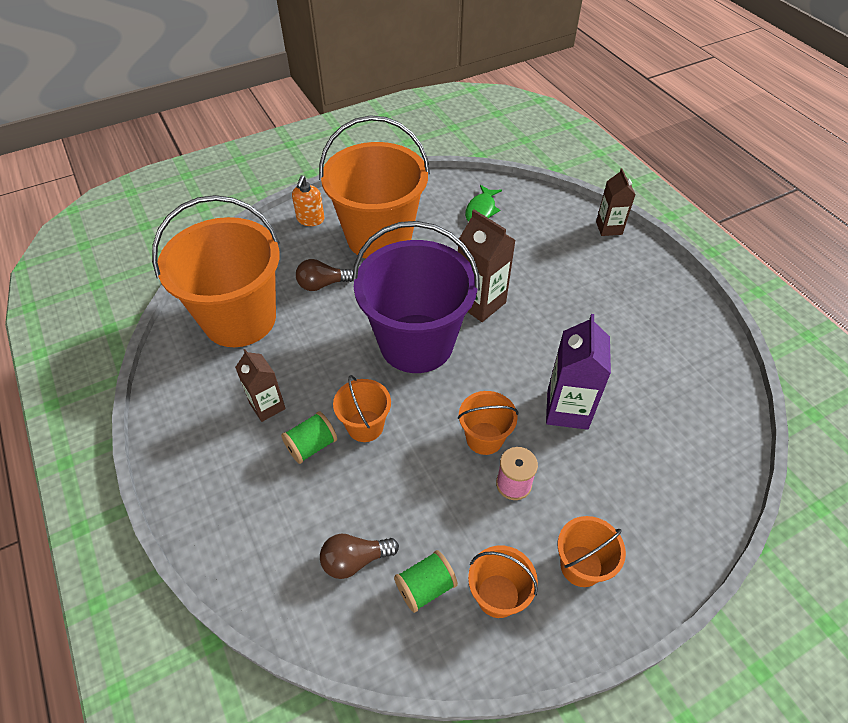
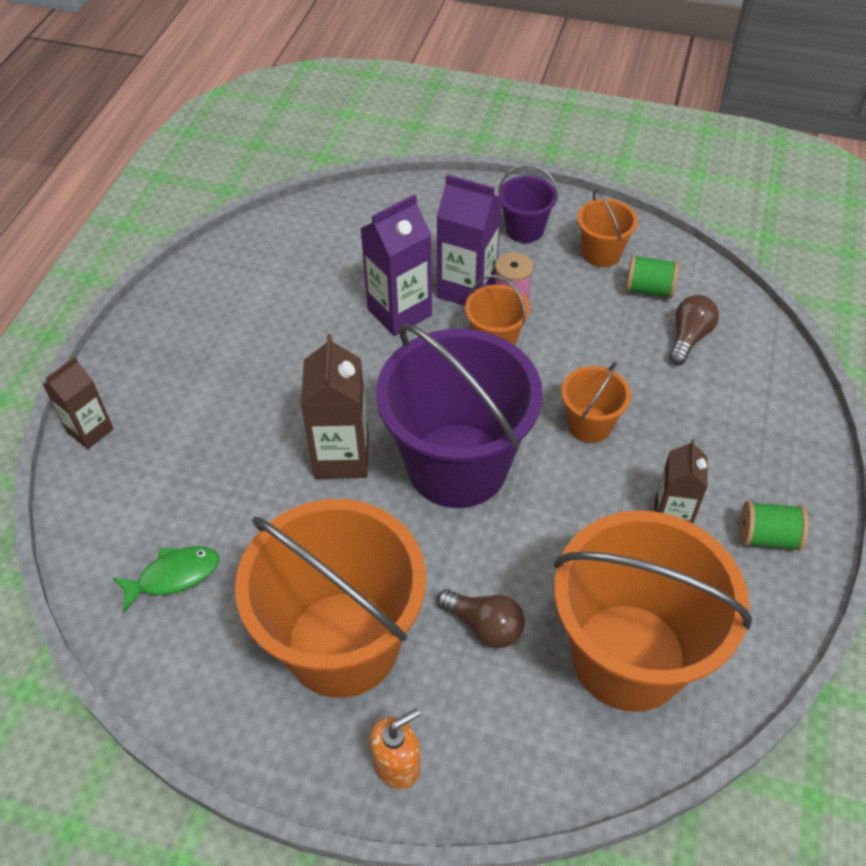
camera: 135 degrees left, 0 degrees up
green spool [281,411,337,464] -> green spool moved to [739,501,809,551]
brown light bulb [320,534,399,579] -> brown light bulb turned 90 degrees counterclockwise [669,295,719,365]
orange bucket [558,516,626,587] -> purple bucket [498,165,558,243]
none -> purple carton [436,174,502,306]

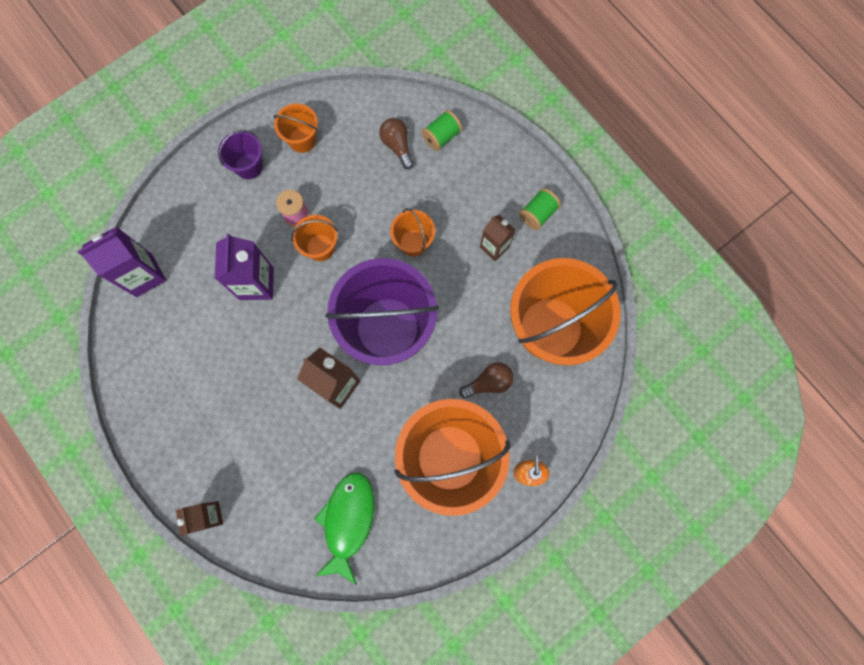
camera: 55 degrees left, 25 degrees up
green fish [112,546,219,613] -> green fish [314,472,375,585], size x1.59
purple carton [436,174,502,306] -> purple carton moved to [77,227,166,297]
green spool [625,255,679,298] -> green spool moved to [422,110,462,151]

